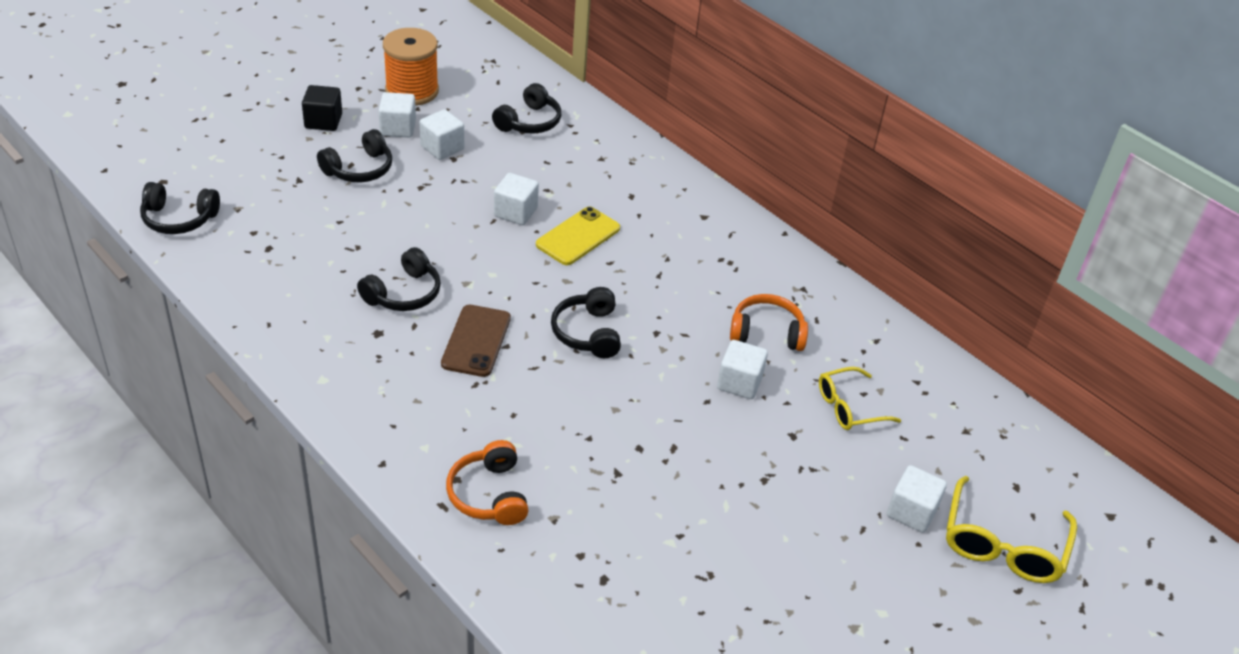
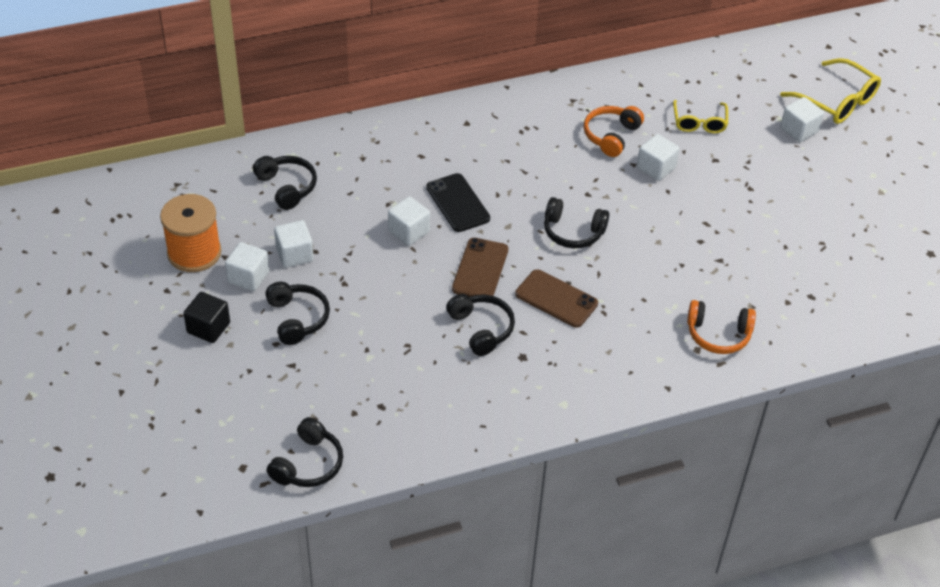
camera: 65 degrees left, 5 degrees up
yellow phone [536,207,620,265] -> black phone [426,173,490,232]
none -> brown phone [452,238,508,297]

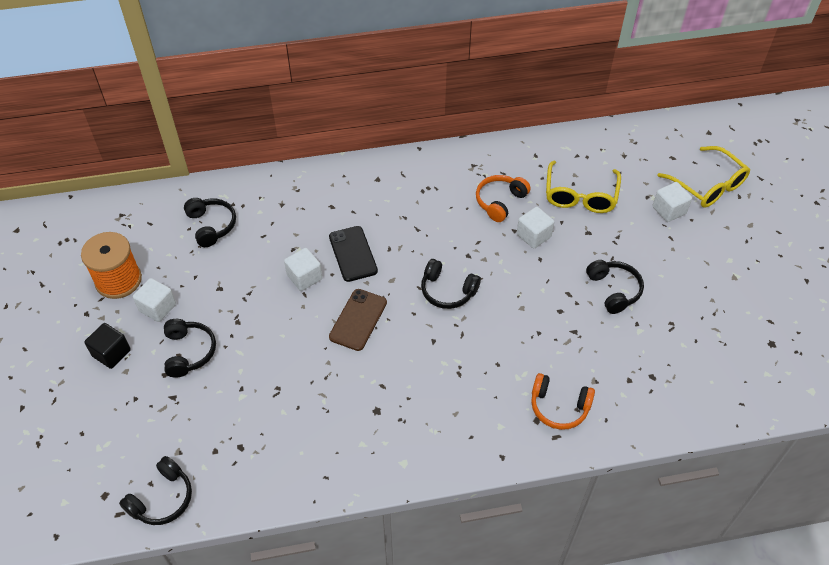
camera: 10 degrees right, 5 degrees up
white cube [274,220,314,268] -> none
black headphones [446,294,515,356] -> black headphones moved to [586,260,644,314]
brown phone [515,269,598,328] -> none
yellow glasses [673,100,728,133] -> yellow glasses [546,160,621,213], size x1.52

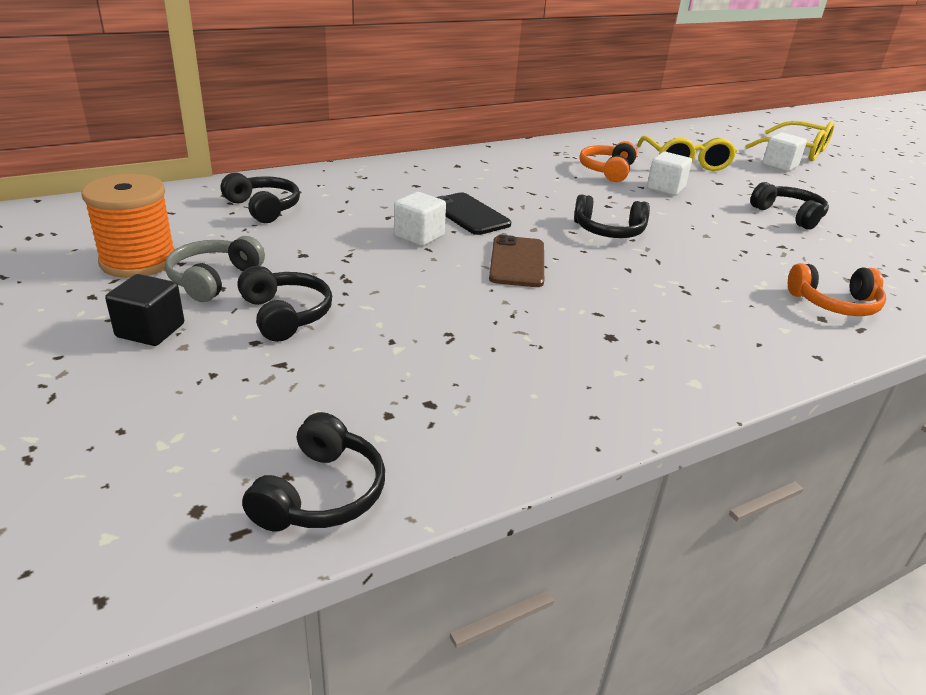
camera: 20 degrees left, 20 degrees down
white cube [133,278,176,322] -> grey headphones [165,236,265,302]

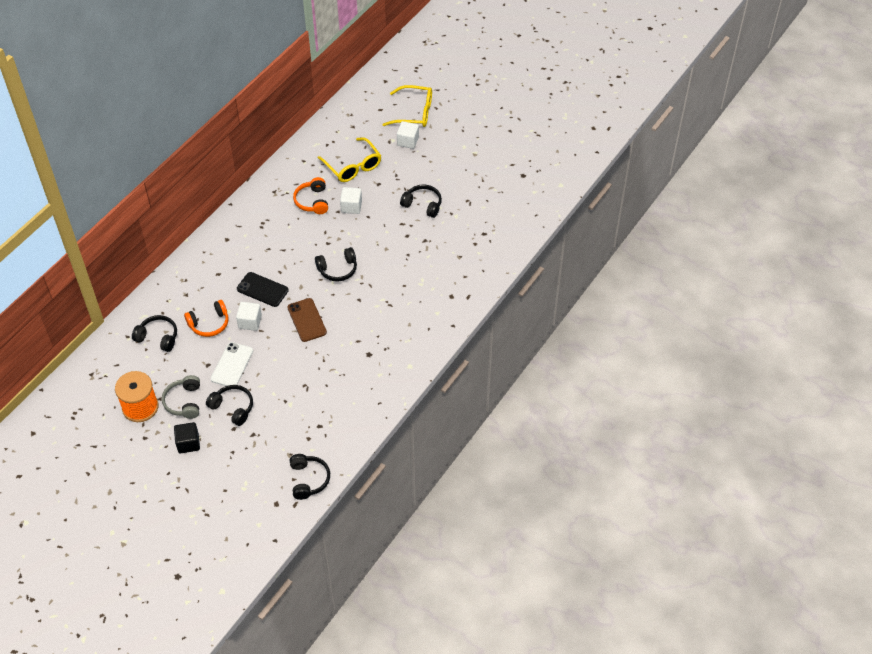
camera: 25 degrees left, 20 degrees up
orange headphones [788,263,886,316] -> orange headphones moved to [184,300,228,337]
none -> white phone [211,342,253,386]

